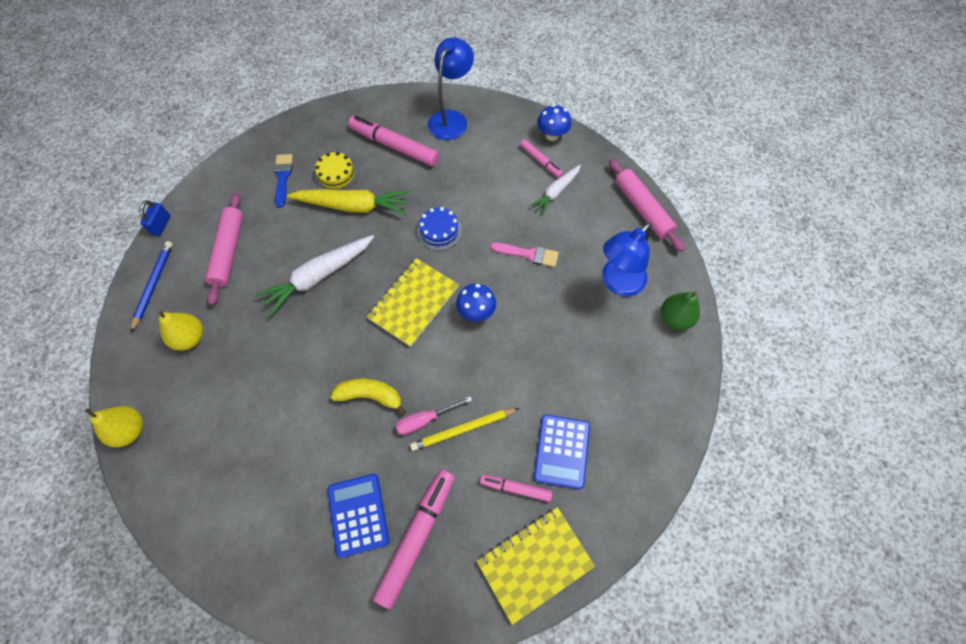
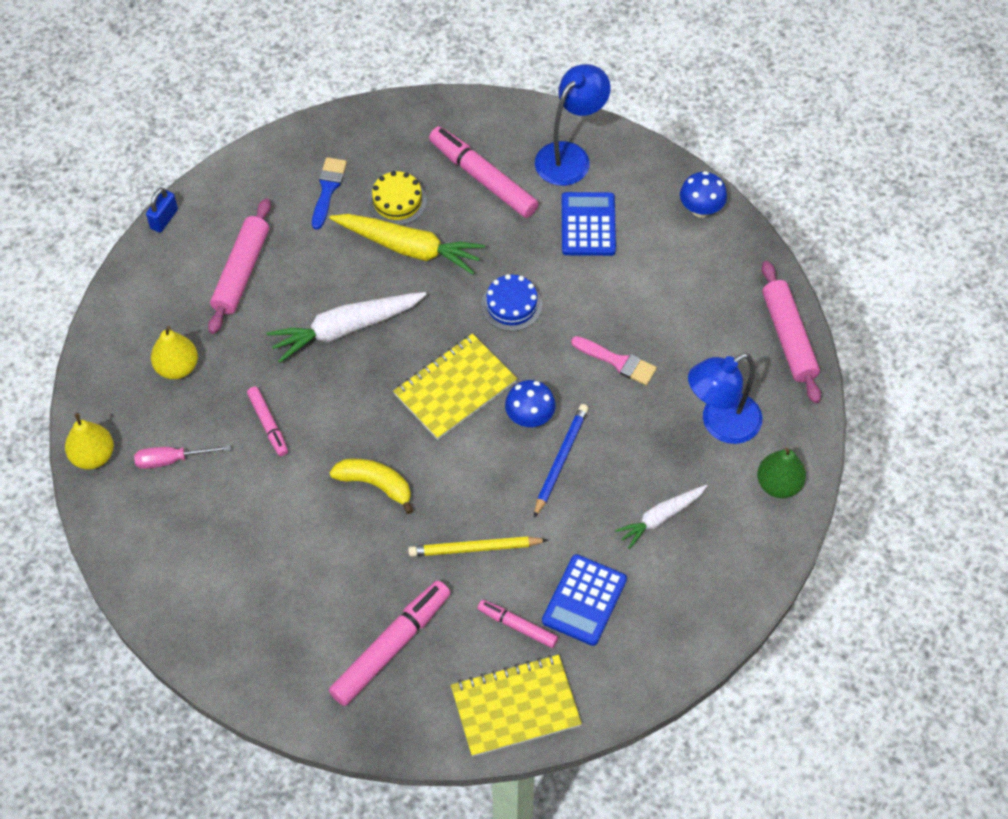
camera: 15 degrees right, 5 degrees down
blue pencil [131,241,173,332] -> blue pencil moved to [534,404,589,518]
blue calculator [327,474,389,558] -> blue calculator moved to [562,192,616,256]
pink screwdriver [395,396,472,435] -> pink screwdriver moved to [134,445,231,469]
pink marker [520,139,563,178] -> pink marker moved to [247,387,288,456]
white carrot [530,165,581,215] -> white carrot moved to [615,485,707,549]

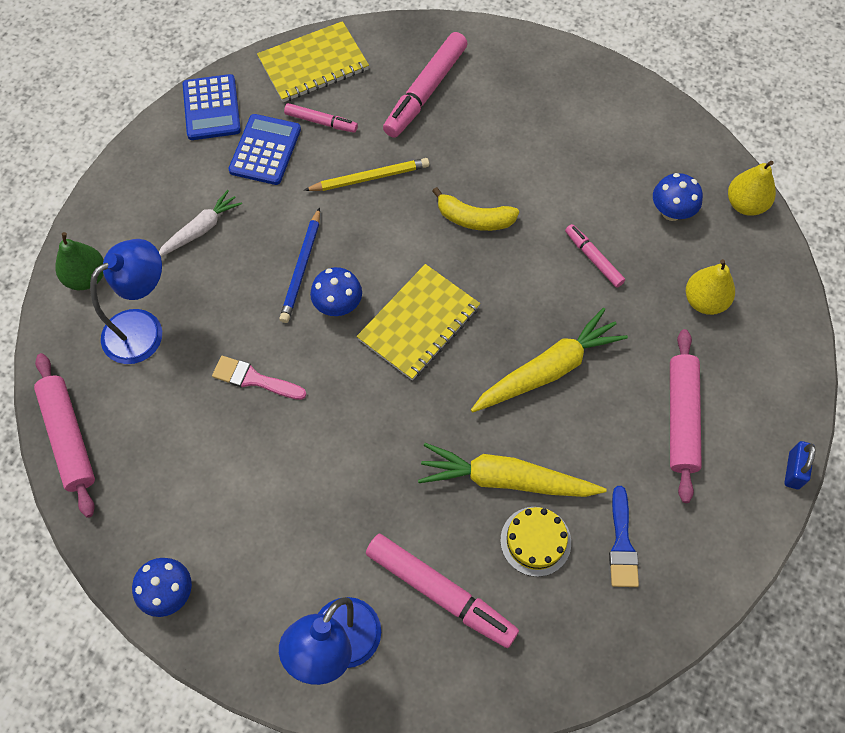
camera: 170 degrees right, 5 degrees up
pink screwdriver [134,445,231,469] -> blue mushroom [653,173,703,221]
white carrot [266,292,427,363] -> yellow carrot [471,308,628,412]
blue cake [481,274,542,331] -> none
blue calculator [562,192,616,256] -> blue calculator moved to [183,74,241,140]

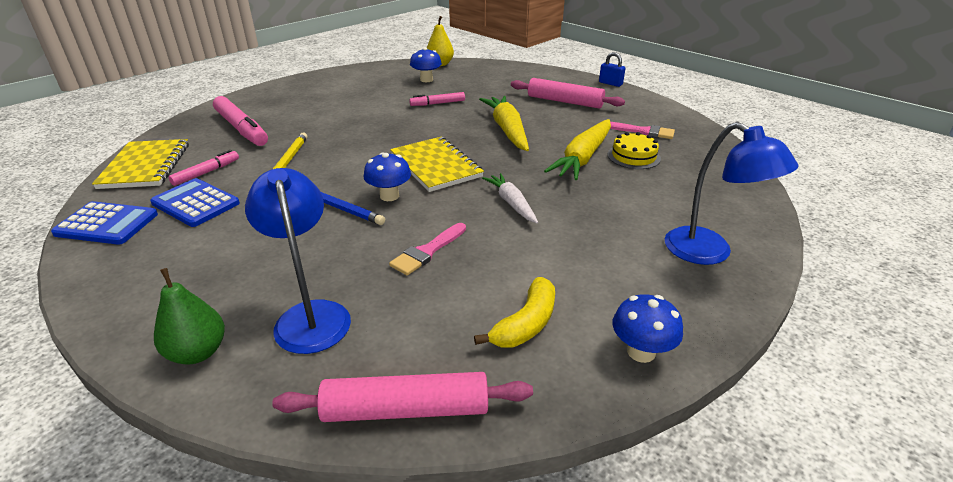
camera: 70 degrees left, 30 degrees down
white carrot [159,190,242,256] -> white carrot moved to [482,173,538,224]
pink marker [366,534,519,648] -> none
yellow banana [432,187,519,231] -> yellow banana moved to [474,277,555,348]
blue brush [609,486,639,587] -> pink brush [610,122,675,139]
yellow pear [686,259,735,315] -> none

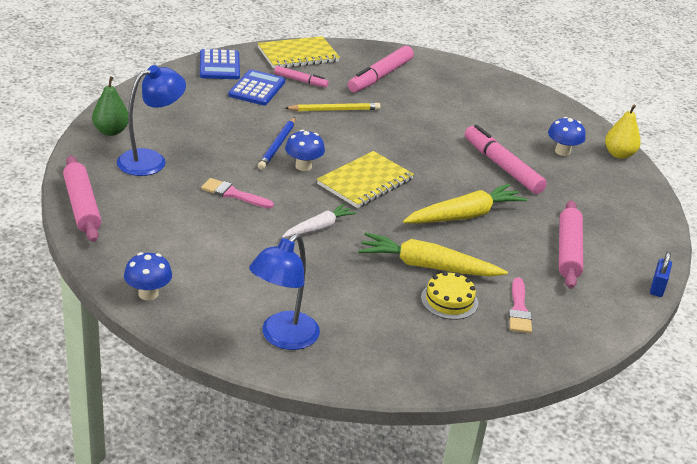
camera: 70 degrees right, 0 degrees up
pink marker [409,92,465,106] -> pink marker [465,125,547,194], size x1.82
yellow banana [474,277,555,348] -> none

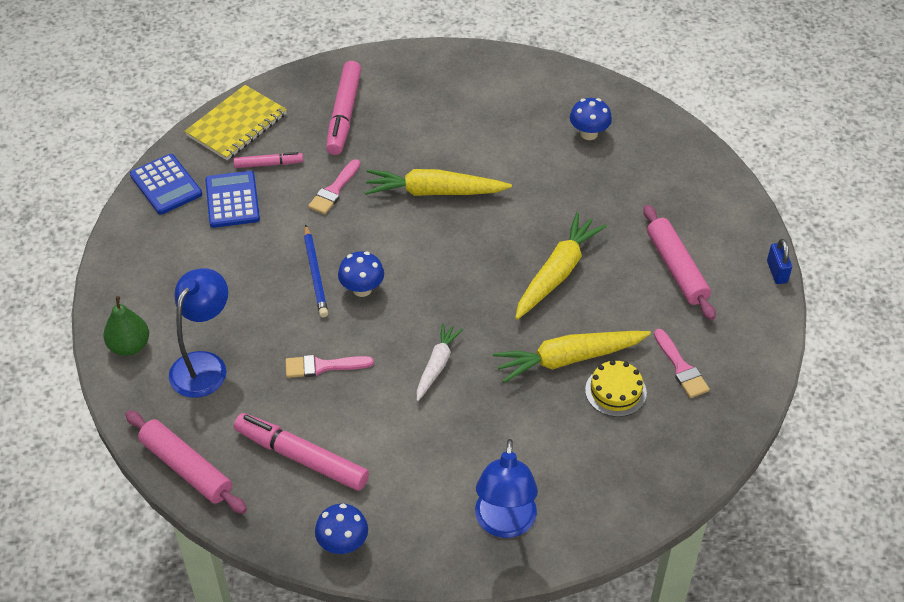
camera: 25 degrees left, 15 degrees up
yellow pencil [285,103,381,111] -> pink brush [308,159,360,214]
yellow notebook [317,151,414,208] -> none
pink marker [465,125,547,194] -> pink marker moved to [234,413,369,491]
yellow pear [605,105,641,159] -> none
none -> yellow carrot [365,169,512,196]

